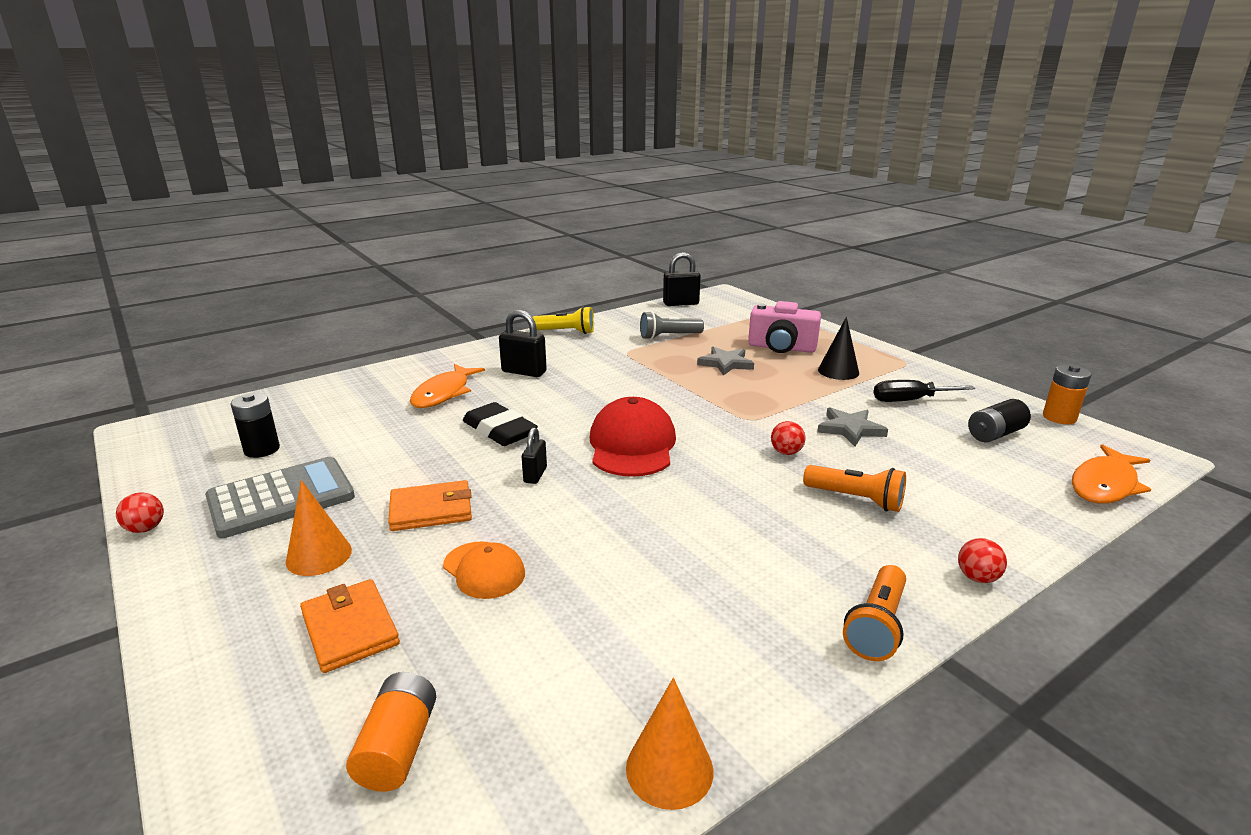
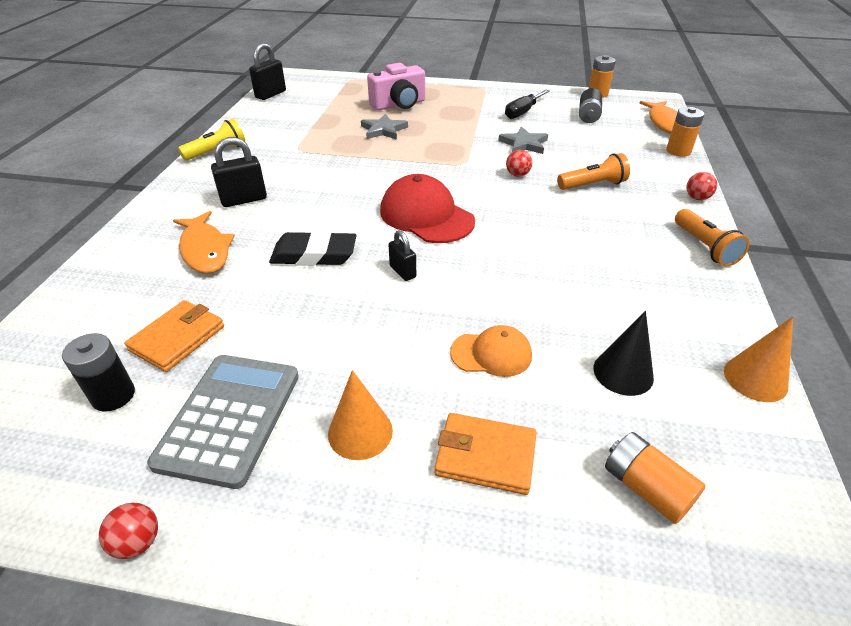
camera: 45 degrees left, 15 degrees up
orange wallet [388,480,472,531] -> orange wallet moved to [124,300,224,372]
grey flashlight [640,311,704,340] -> none
black cone [818,317,859,380] -> black cone moved to [593,311,654,396]
none -> orange battery [666,107,705,157]

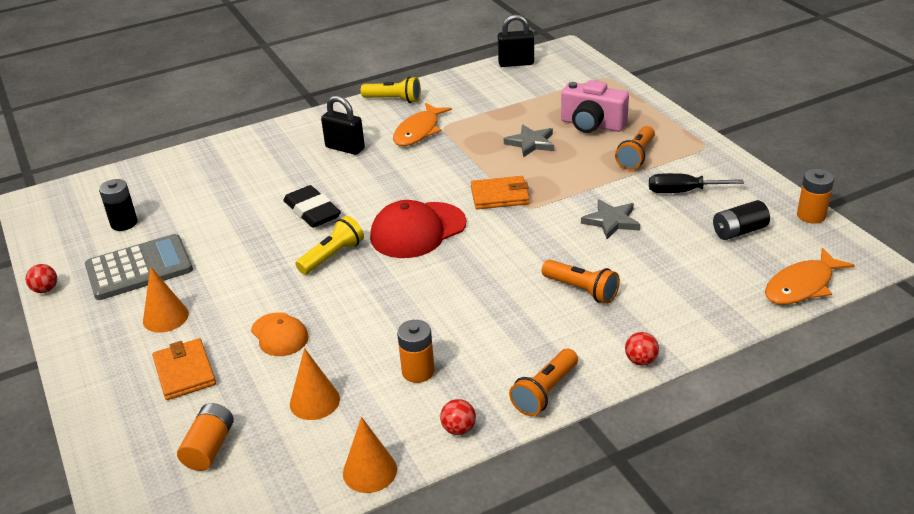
camera: 55 degrees right, 5 degrees down
orange wallet [124,300,224,372] -> orange wallet moved to [471,176,530,209]
orange fish [173,211,235,274] -> orange fish moved to [393,103,452,146]
red cap [380,174,475,243] -> red cap turned 135 degrees counterclockwise [370,200,466,258]
black padlock [389,230,416,281] -> yellow flashlight [296,216,364,275]
red ball [506,150,532,177] -> red ball moved to [440,399,476,435]
black cone [593,311,654,396] -> orange cone [290,348,340,420]
orange battery [666,107,705,157] -> orange battery moved to [397,320,435,383]
none -> orange flashlight [615,126,655,170]

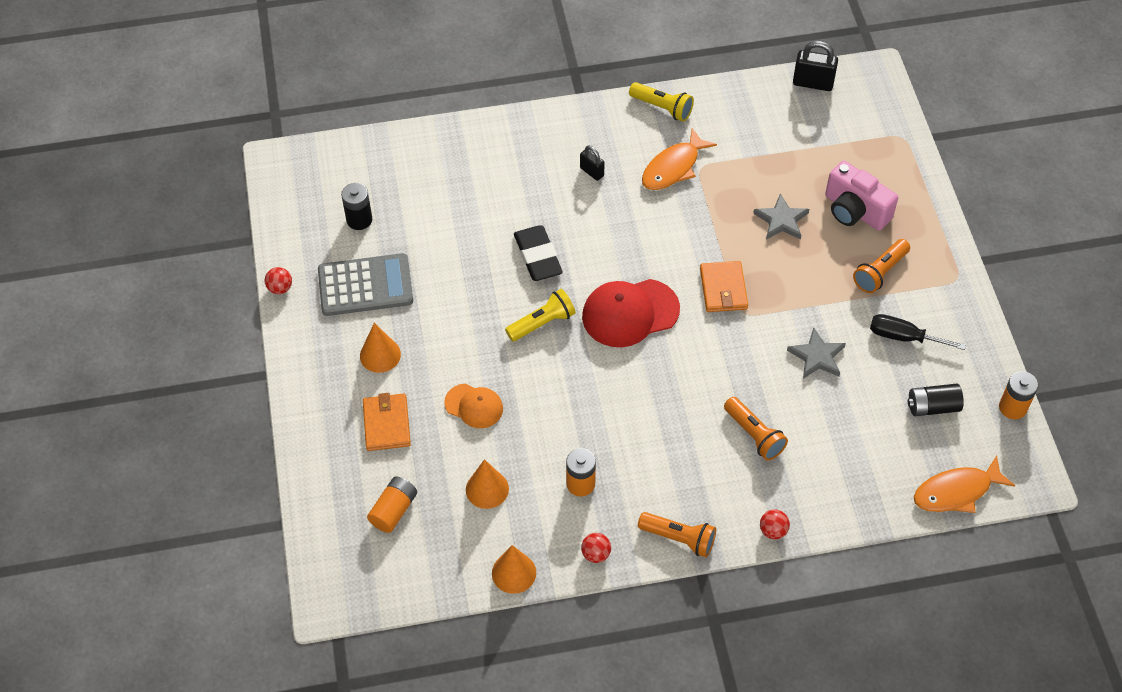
camera: 15 degrees right, 20 degrees up
orange cap [251,312,309,356] -> orange cap turned 45 degrees counterclockwise [444,384,503,428]
black padlock [321,96,365,155] -> black padlock [580,145,605,181], size x0.62
orange wallet [471,176,530,209] -> orange wallet turned 75 degrees clockwise [700,261,748,312]
orange flashlight [509,349,578,416] -> orange flashlight turned 120 degrees counterclockwise [638,512,716,557]

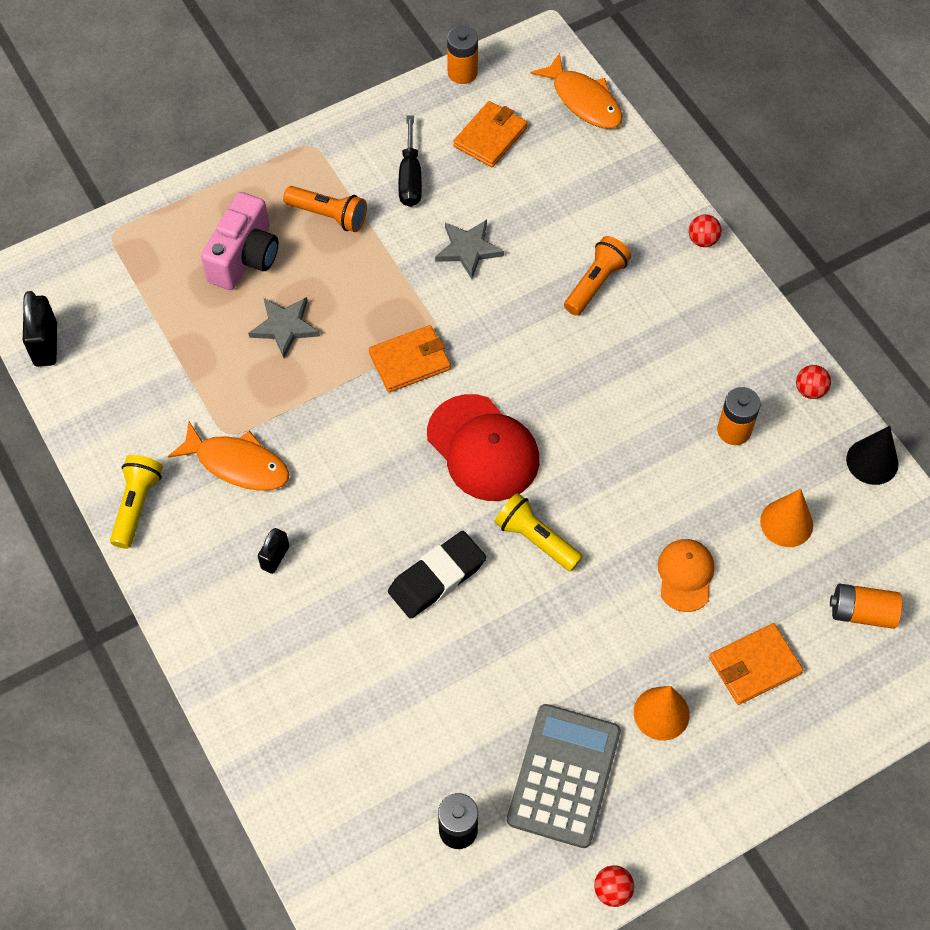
camera: 110 degrees left, 5 degrees up
grey calculator [318,253,413,316] -> grey calculator turned 45 degrees clockwise [507,704,621,848]
orange cone [492,545,536,594] -> black cone [846,426,898,485]
orange flashlight [638,512,716,557] -> none
black battery [908,384,964,416] -> orange wallet [453,101,527,167]

